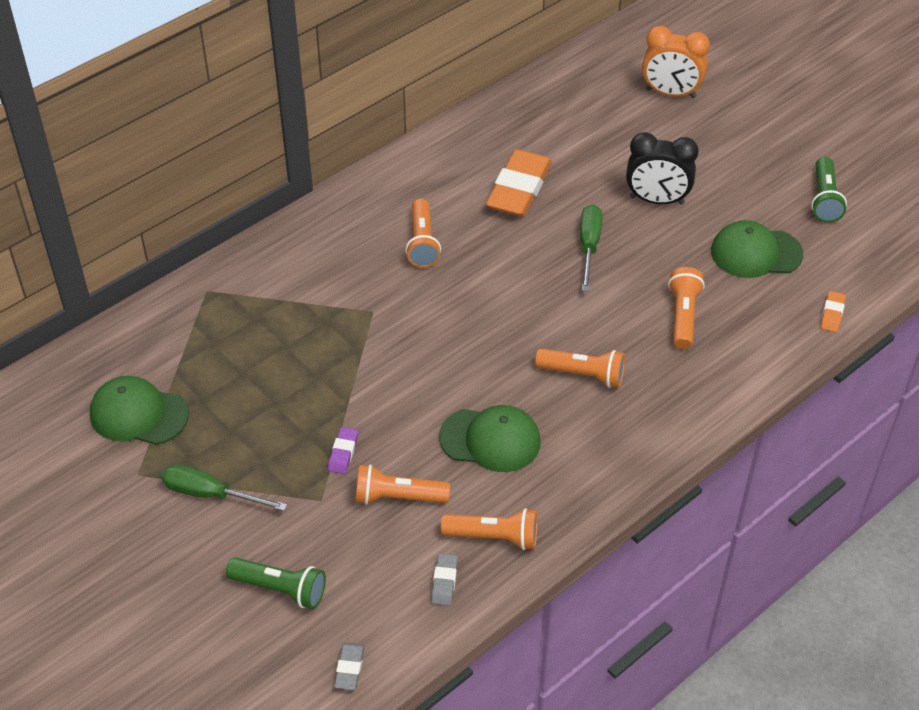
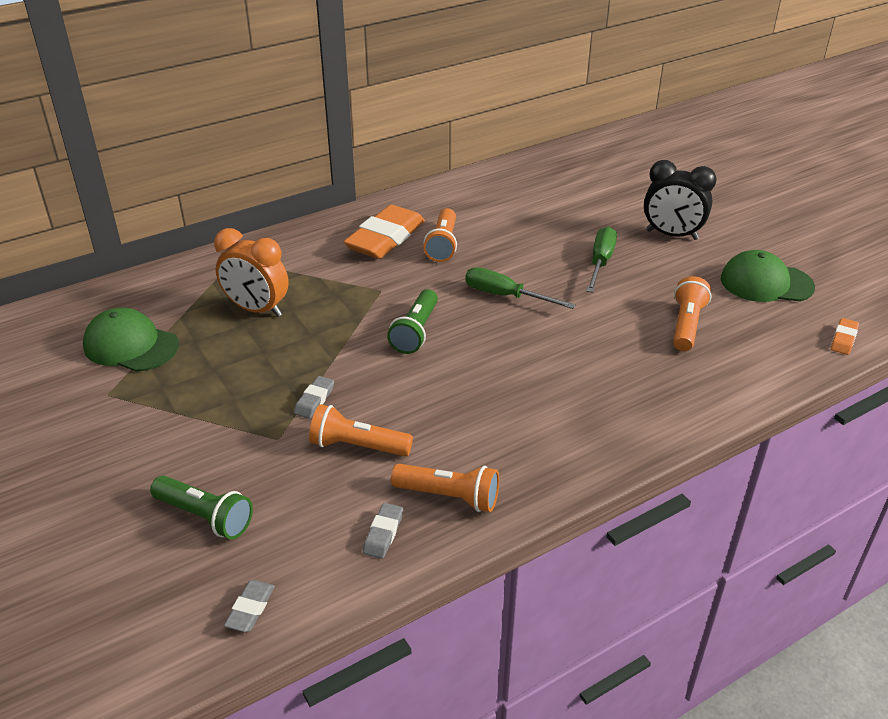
camera: 10 degrees right, 10 degrees down
green screwdriver [162,464,287,511] -> green screwdriver moved to [465,267,576,309]
purple eraser [328,427,358,474] -> grey eraser [294,376,334,419]
green cap [439,405,540,472] -> none
orange eraser [486,149,552,217] -> orange eraser moved to [344,205,425,259]
orange flashlight [535,348,625,388] -> none
orange clock [642,26,710,98] -> orange clock moved to [214,228,289,317]
green flashlight [811,157,847,223] -> green flashlight moved to [387,289,438,354]

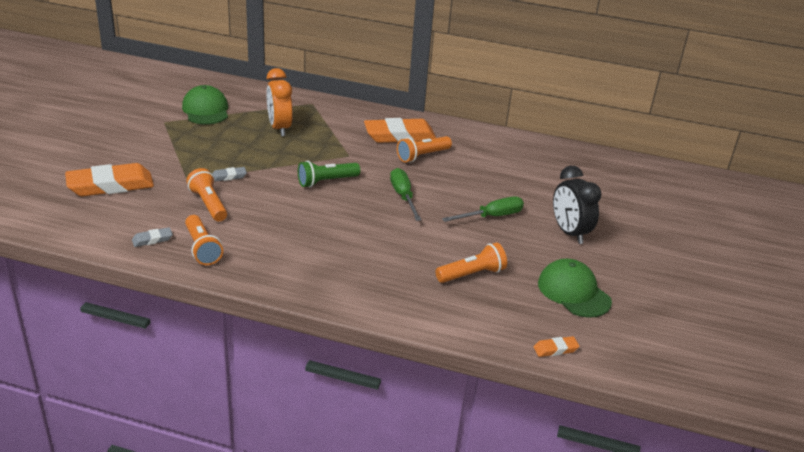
camera: 45 degrees right, 5 degrees down
green flashlight [150,476,253,539] -> orange eraser [65,163,154,196]
grey eraser [224,580,275,632] -> none

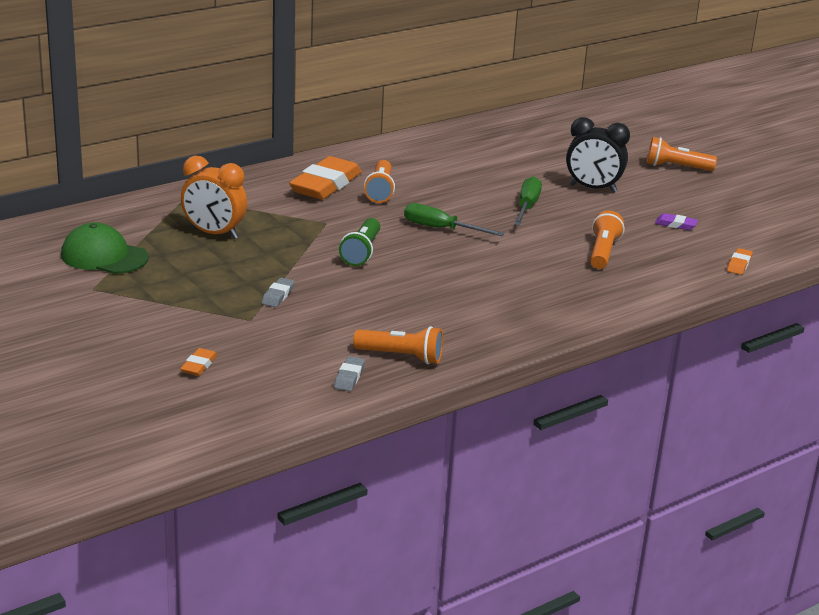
camera: 50 degrees left, 5 degrees down
orange eraser [65,163,154,196] -> orange eraser [180,348,217,376], size x0.44
orange flashlight [186,168,227,222] -> orange flashlight moved to [647,137,717,171]
green cap [538,259,612,318] -> purple eraser [655,213,698,230]

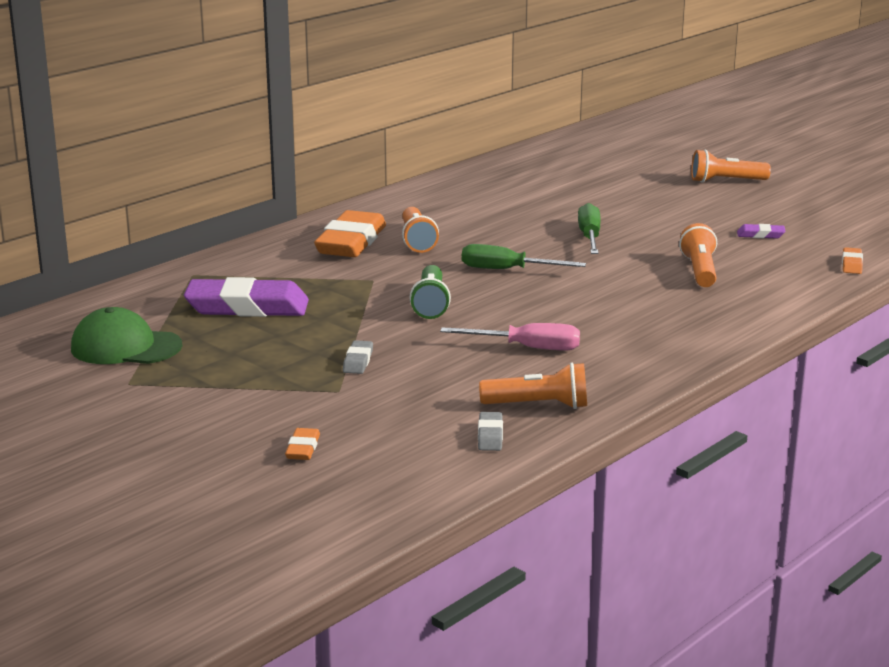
camera: 10 degrees left, 5 degrees down
orange clock [181,156,247,239] -> purple eraser [184,277,309,317]
black clock [566,117,630,193] -> none
none -> pink screwdriver [440,323,580,351]

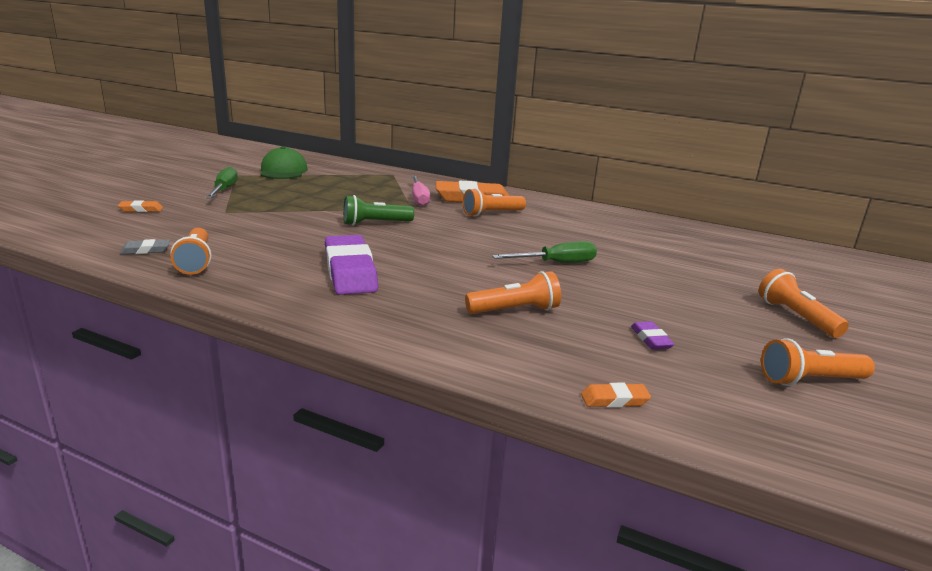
camera: 70 degrees right, 0 degrees up
purple eraser [184,277,309,317] -> purple eraser moved to [325,235,378,295]
grey eraser [343,340,373,374] -> none
pink screwdriver [440,323,580,351] -> pink screwdriver moved to [412,176,430,206]
green screwdriver [462,244,586,269] -> green screwdriver moved to [206,167,238,198]
none -> orange flashlight [761,338,875,386]

